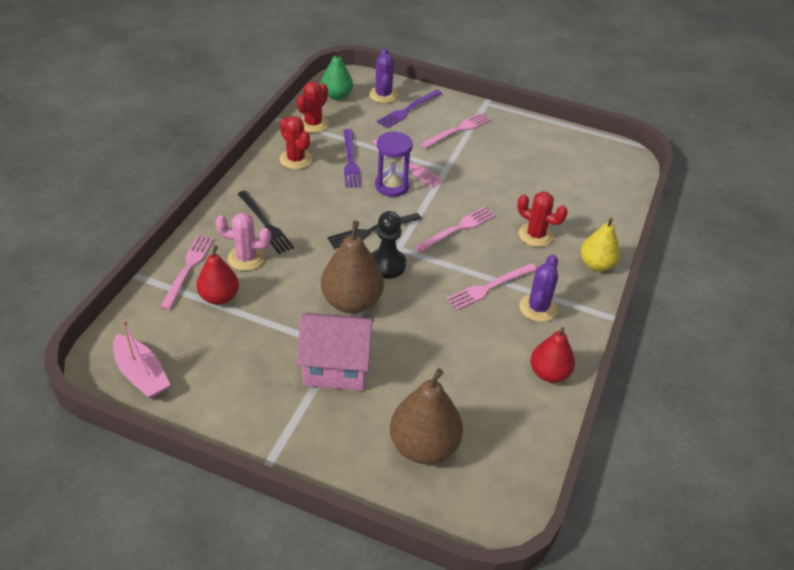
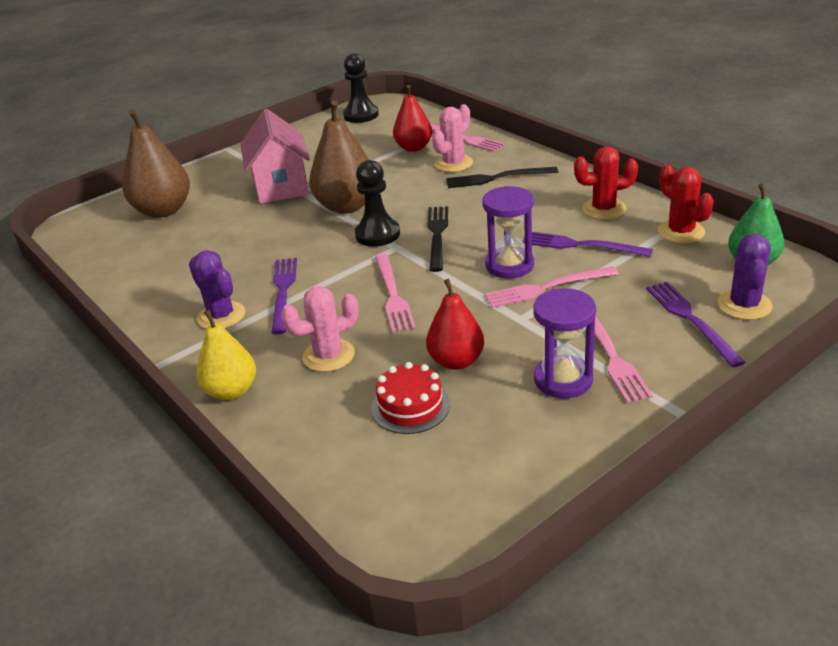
camera: 125 degrees right, 10 degrees down
pink boat [113,320,170,399] -> black pawn [343,53,379,123]
pink house [297,313,374,391] -> pink house turned 45 degrees counterclockwise [241,109,310,204]
purple cactus [369,49,398,103] -> purple cactus turned 75 degrees clockwise [718,234,772,320]
pink fork [446,263,537,310] -> purple fork [271,258,297,334]
red cactus [517,191,568,247] -> pink cactus [281,286,359,372]
red pear [531,327,575,383] -> red pear moved to [426,279,484,370]
none -> red cake [371,362,450,434]
none -> purple hourglass [533,288,596,398]

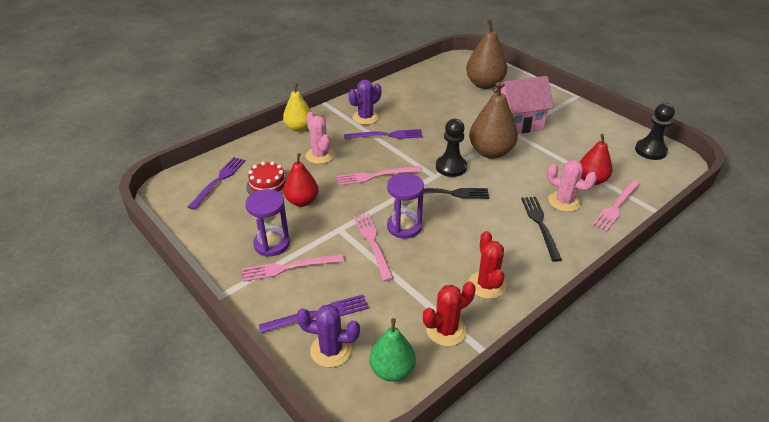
camera: 85 degrees right, 5 degrees up
purple fork [522,232,653,257] -> purple fork moved to [188,157,246,210]

